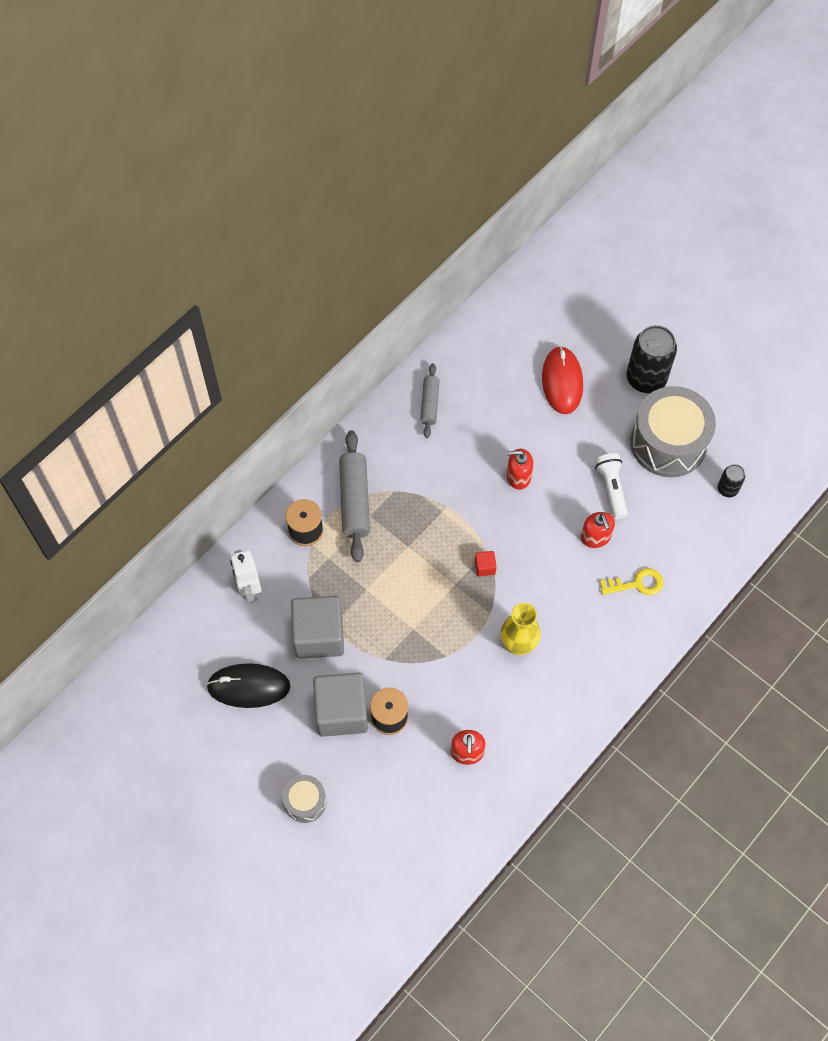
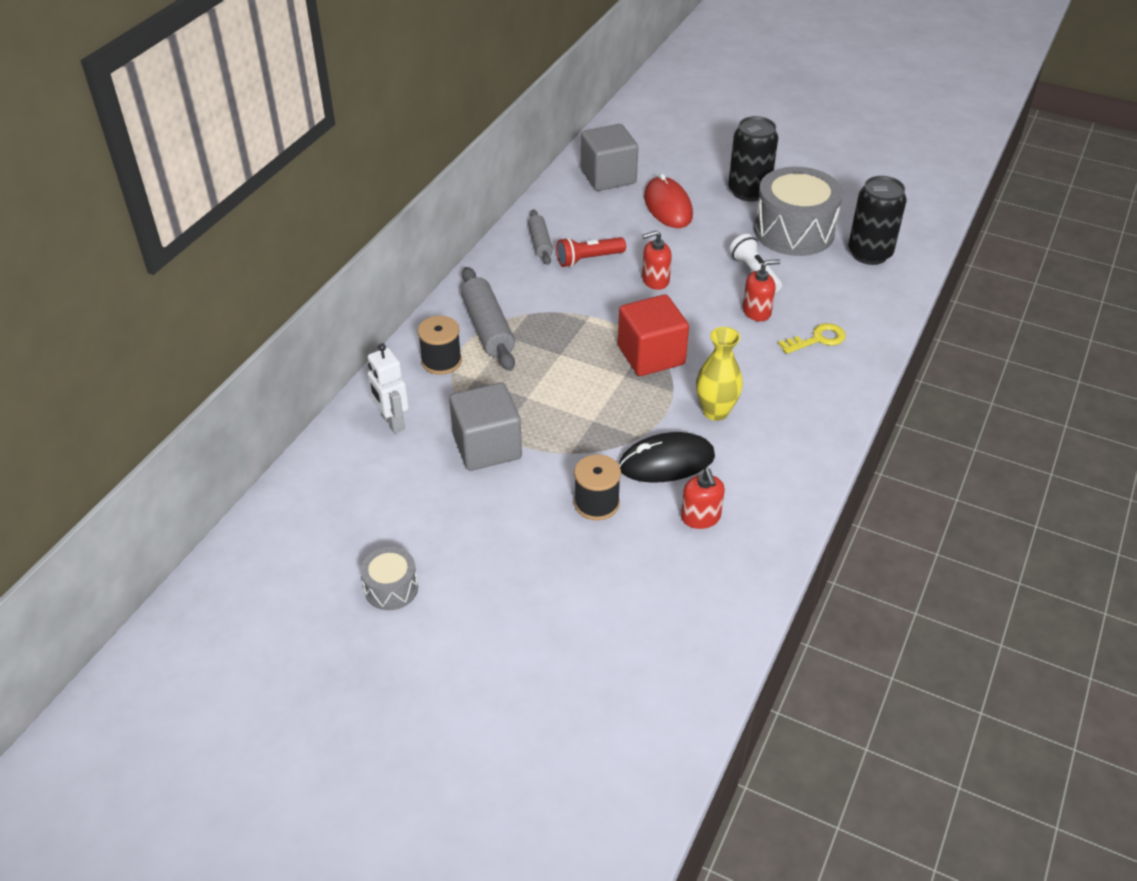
camera: 15 degrees left, 20 degrees down
black mouse [206,663,291,708] -> black mouse moved to [619,432,715,483]
grey drum [283,775,327,823] -> grey drum moved to [361,547,418,610]
grey cube [313,673,368,737] -> grey cube moved to [581,124,638,191]
red cube [475,551,497,576] -> red cube [618,294,689,376], size x2.49
red soap dispenser [581,512,615,548] -> red soap dispenser turned 75 degrees counterclockwise [743,259,780,321]
black can [718,464,745,498] -> black can [848,176,907,265], size x1.98
none -> red flashlight [556,237,626,267]

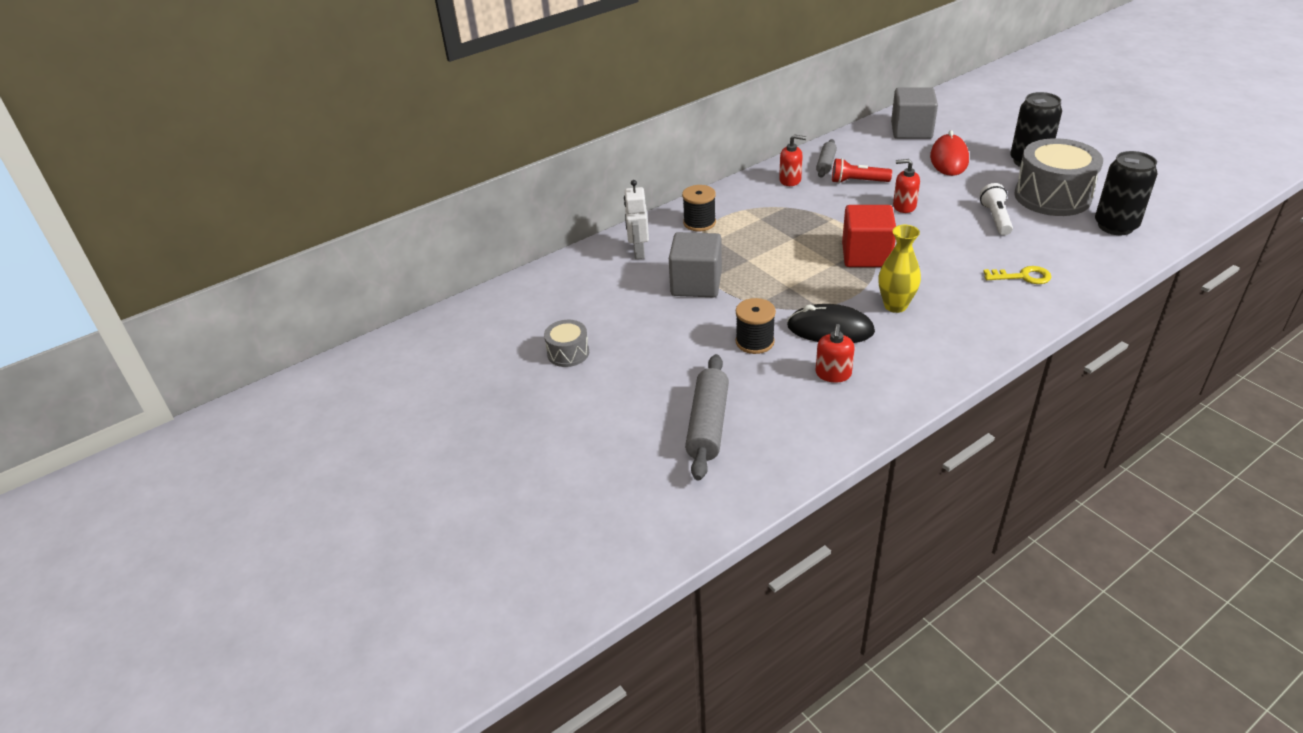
camera: 30 degrees right, 5 degrees down
grey rolling pin [461,267,515,371] -> grey rolling pin moved to [685,354,729,481]
red soap dispenser [743,259,780,321] -> red soap dispenser moved to [779,134,806,186]

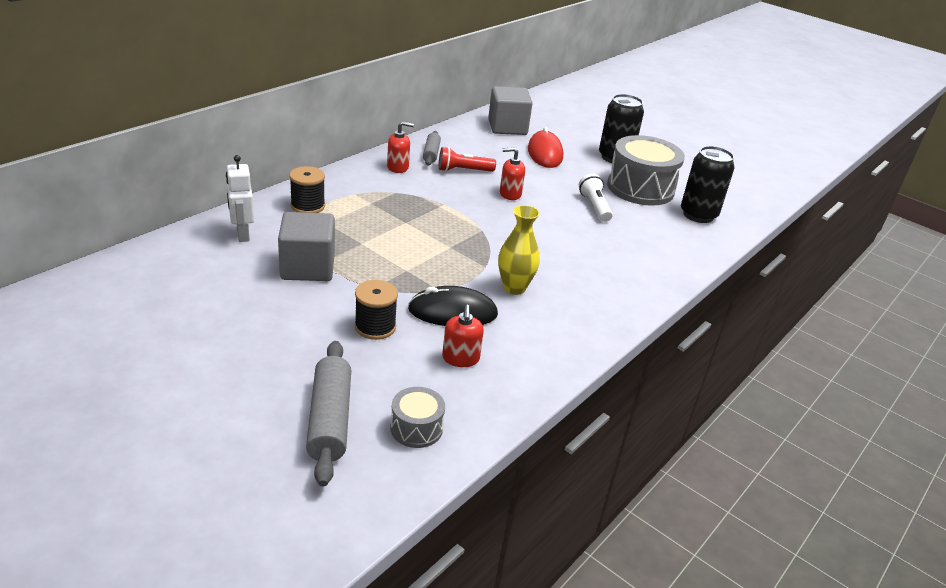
camera: 20 degrees left, 5 degrees down
grey drum [544,320,589,367] -> grey drum moved to [391,387,445,448]
red cube [842,205,896,267] -> none
yellow key [983,266,1051,284] -> none

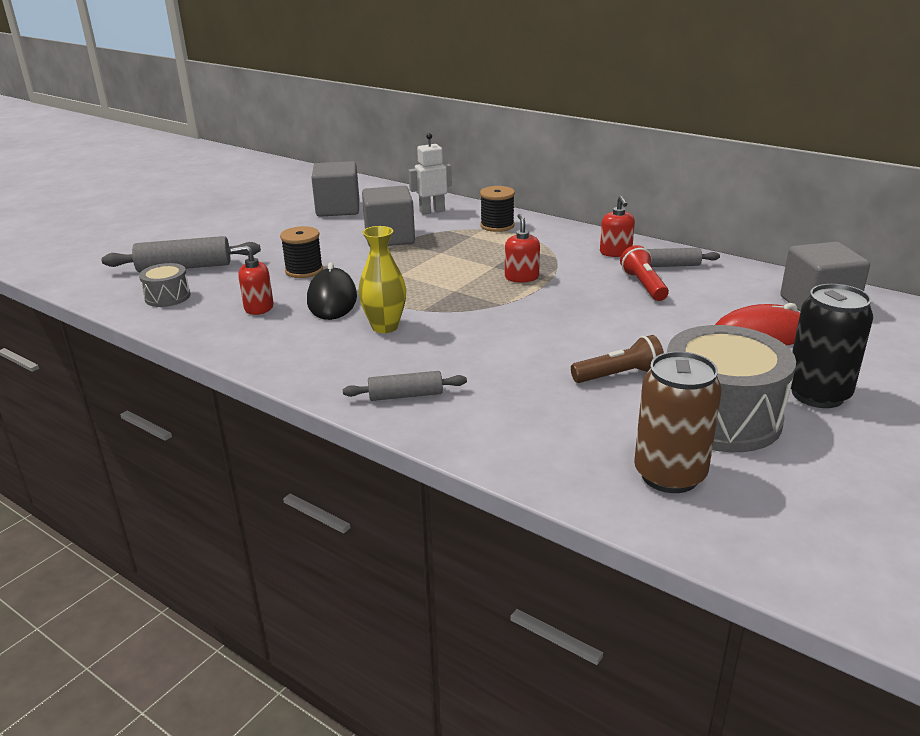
camera: 90 degrees right, 5 degrees down
red soap dispenser [500,147,525,200] -> red soap dispenser moved to [505,214,540,283]
white flashlight [579,173,613,222] -> brown flashlight [571,335,664,383]
black can [681,146,735,223] -> brown can [634,351,722,493]
none -> grey cube [311,161,359,217]
none -> grey rolling pin [343,371,467,401]

